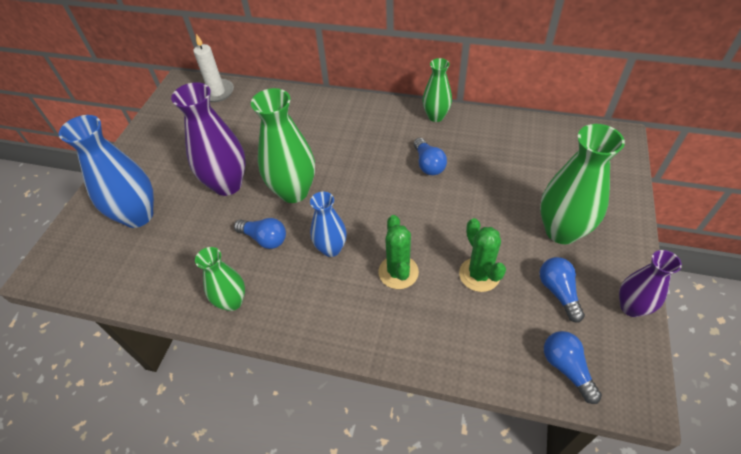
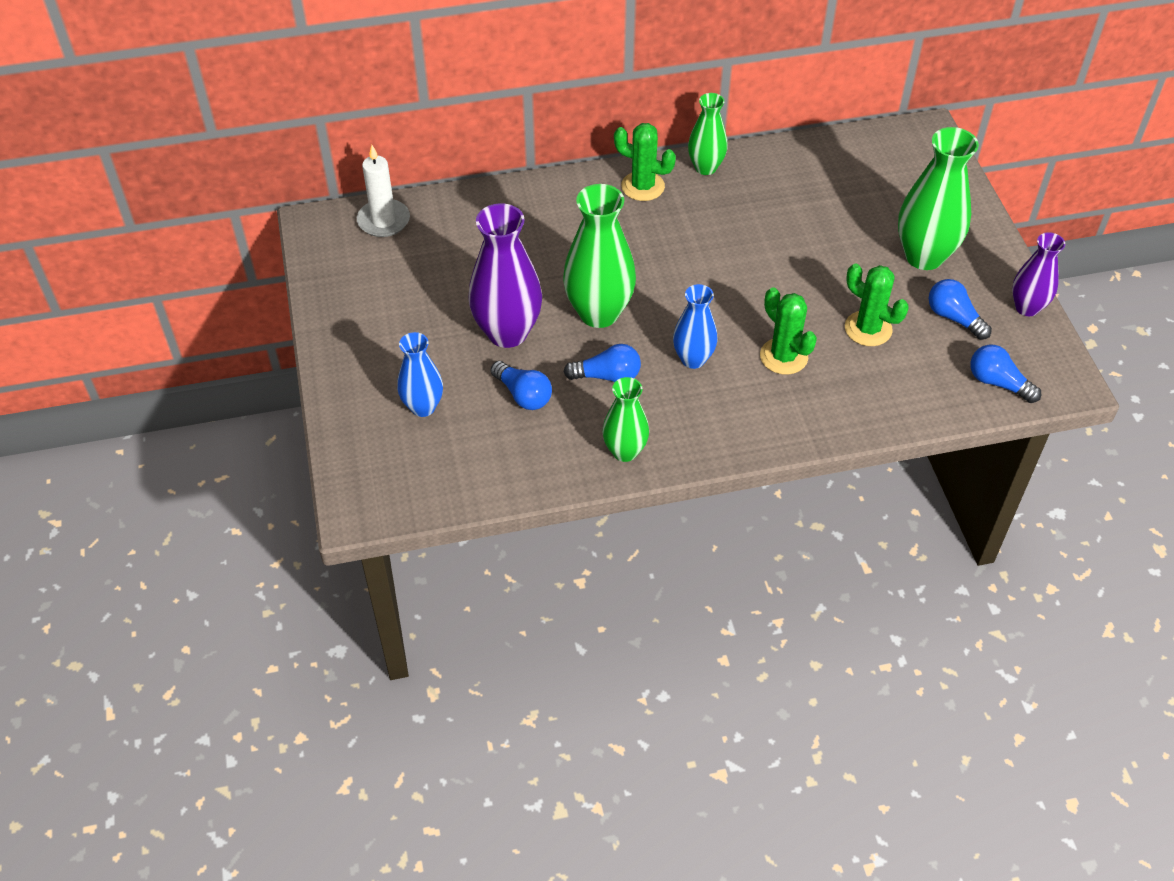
camera: 30 degrees left, 0 degrees up
blue vase [59,115,154,228] -> blue vase [397,332,443,417], size x0.60
blue light bulb [414,138,447,175] -> blue light bulb moved to [490,361,552,410]
none -> green cactus [614,123,676,201]

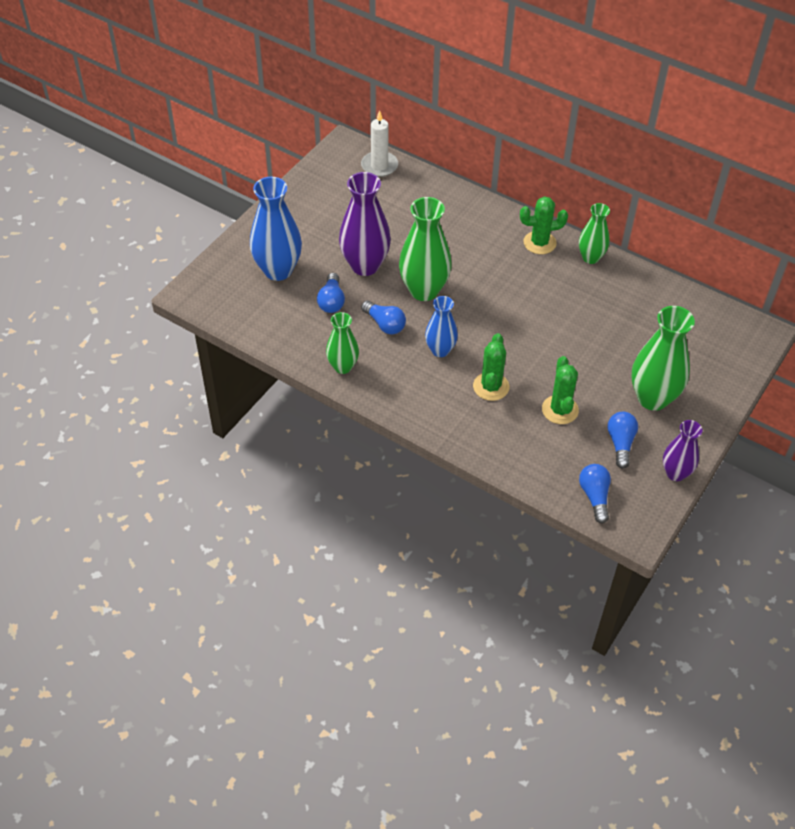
camera: 45 degrees right, 0 degrees up
blue vase [397,332,443,417] -> blue vase [250,177,302,281], size x1.66
green cactus [614,123,676,201] -> green cactus turned 75 degrees counterclockwise [520,196,568,254]

